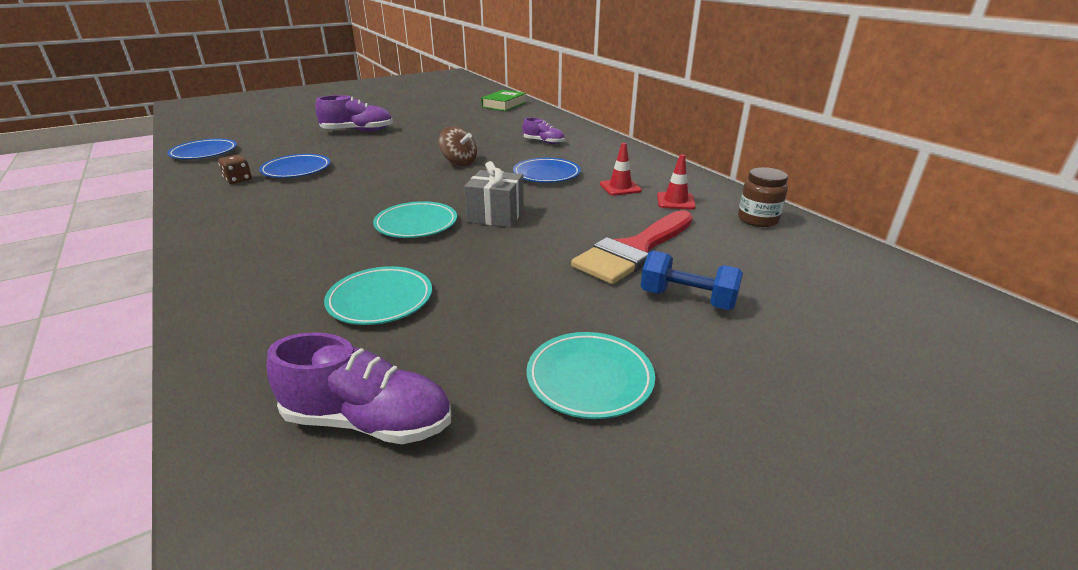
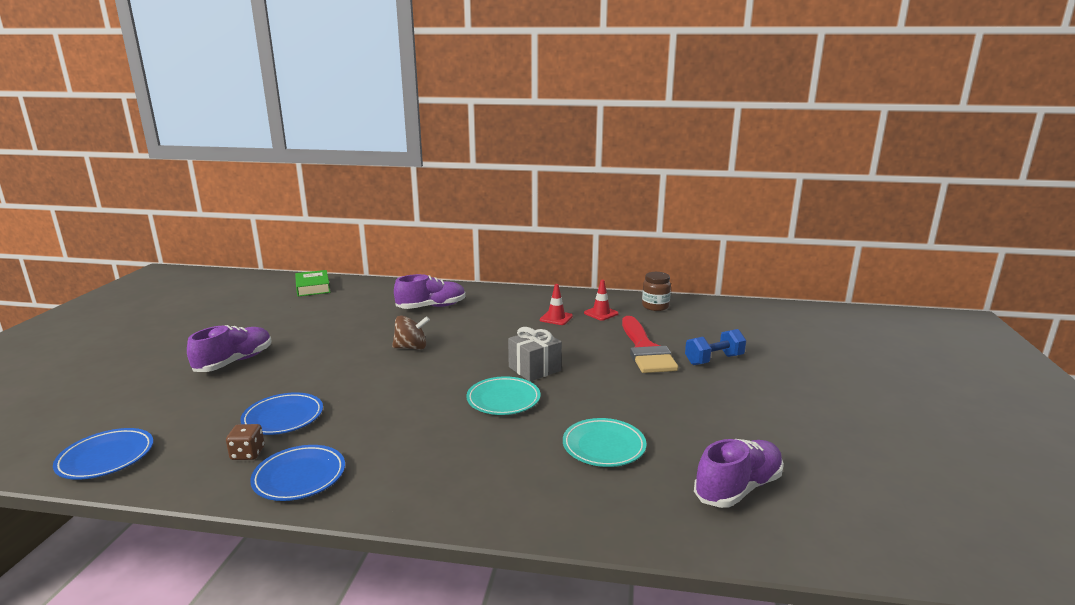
camera: 50 degrees left, 10 degrees down
blue plate [513,158,581,183] -> blue plate moved to [250,445,345,501]
purple shoe [523,118,565,144] -> purple shoe [394,274,466,309], size x1.66
turquoise plate [527,332,655,419] -> none

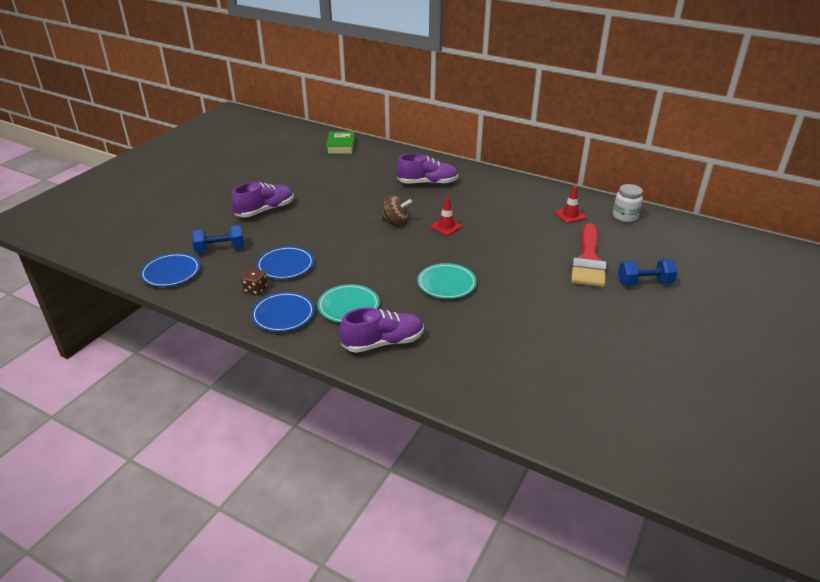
camera: 20 degrees right, 15 degrees up
grey gift [508,327,562,381] -> none
red traffic cone [540,284,573,325] -> red traffic cone moved to [430,197,463,236]
turquoise plate [563,418,646,467] -> turquoise plate moved to [318,284,380,323]
brown jar [642,272,671,311] -> white jar [613,184,643,222]
purple shoe [694,439,784,508] -> purple shoe moved to [340,307,424,353]
none -> blue dumbbell [191,225,244,253]

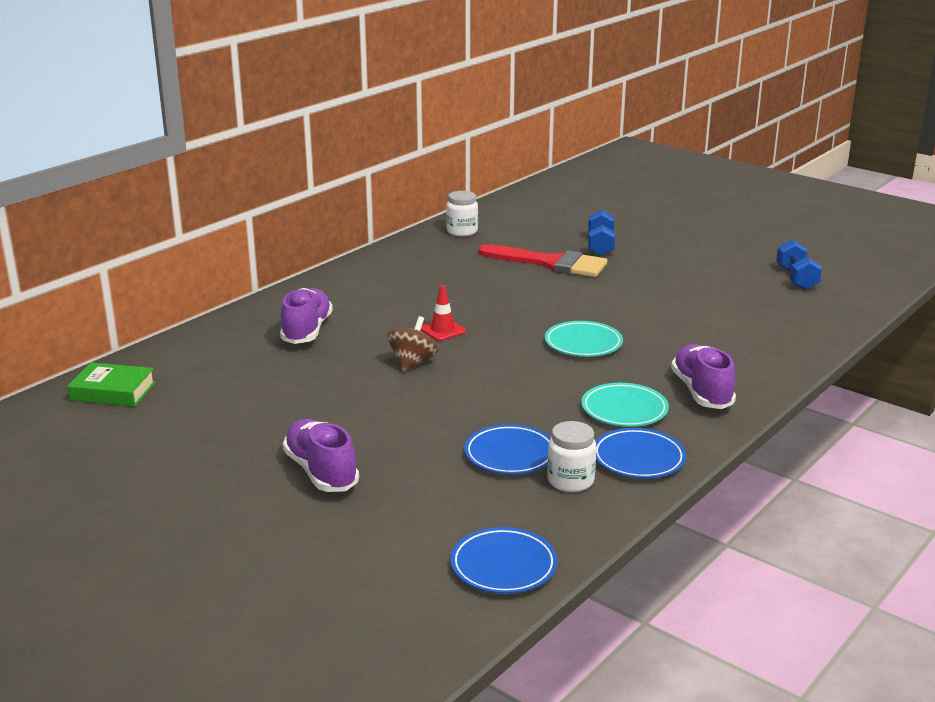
camera: 80 degrees left, 10 degrees down
blue dumbbell [191,225,244,253] -> blue dumbbell moved to [776,240,822,290]
brown dice [241,268,268,295] -> white jar [547,421,596,492]
red traffic cone [555,186,586,223] -> none

